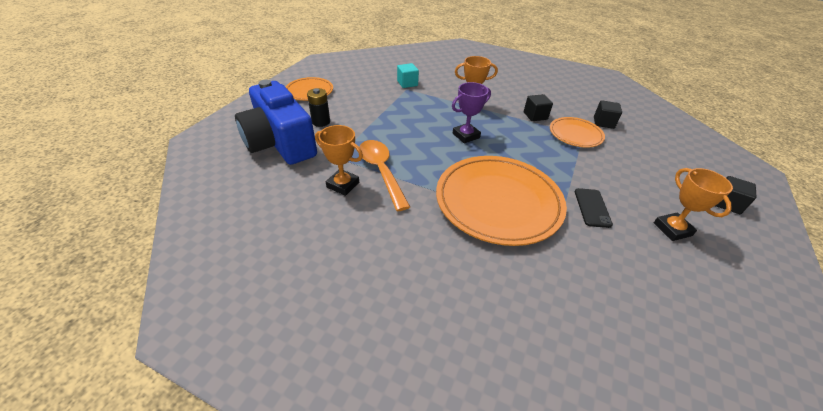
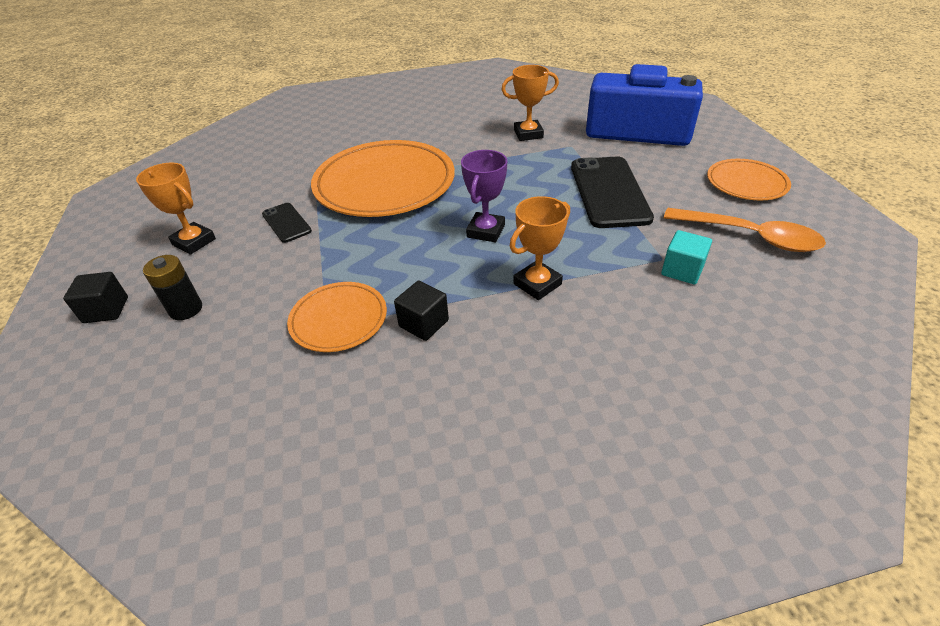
camera: 145 degrees right, 0 degrees up
black battery [307,88,330,127] -> black battery moved to [143,255,202,320]
orange spoon [359,140,410,211] -> orange spoon moved to [664,208,826,252]
black cube [594,100,622,129] -> none
none -> black phone [571,157,654,228]

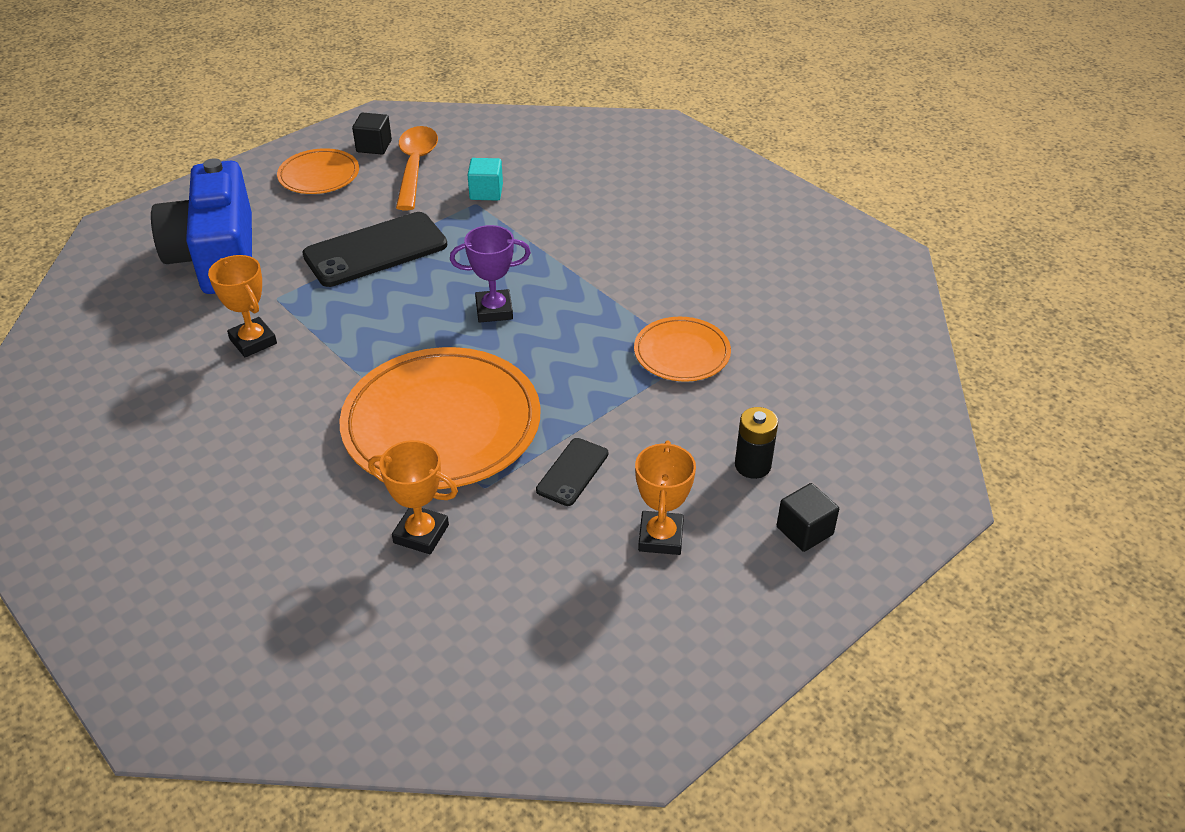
camera: 120 degrees left, 0 degrees up
black cube [394,280,449,341] -> black cube moved to [352,113,392,154]
orange trophy [510,196,570,300] -> orange trophy moved to [368,440,458,554]

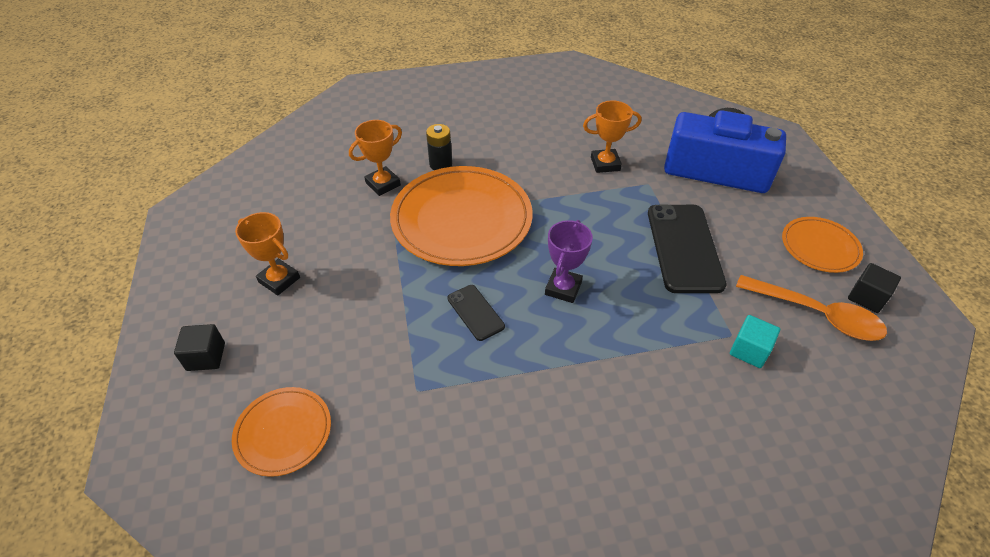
camera: 120 degrees right, 5 degrees up
black phone [536,438,608,506] -> black phone moved to [447,285,505,341]
orange plate [634,317,731,382] -> orange plate moved to [232,387,331,477]
black battery [735,407,778,479] -> black battery moved to [426,124,452,170]

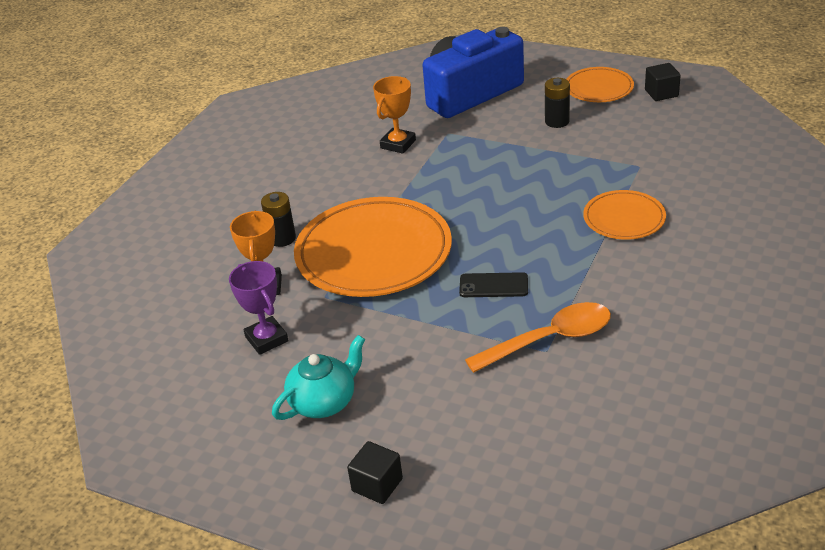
camera: 50 degrees left, 10 degrees down
orange plate [232,387,331,477] -> orange plate moved to [583,190,666,240]
orange trophy [235,212,300,295] -> turquoise teapot [272,335,365,420]
purple trophy [545,220,593,303] -> purple trophy moved to [229,261,289,355]
black phone [648,205,727,293] -> none
turquoise cube [730,315,780,368] -> none
orange spoon [736,275,887,341] -> orange spoon moved to [465,302,611,373]
none -> black battery [545,78,570,128]

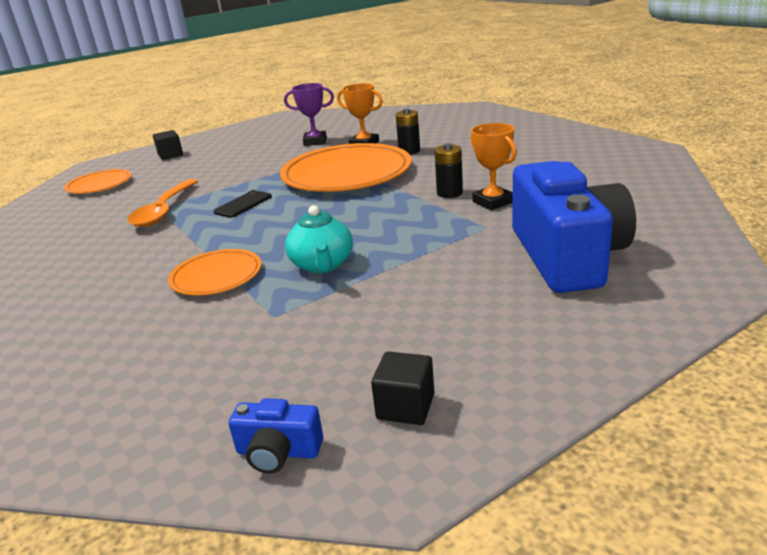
camera: 120 degrees right, 10 degrees down
turquoise teapot [272,335,365,420] -> turquoise teapot moved to [285,205,353,273]
black battery [545,78,570,128] -> black battery moved to [434,143,463,198]
orange plate [566,67,634,102] -> orange plate moved to [64,169,132,194]
none -> blue camera [229,398,323,474]

